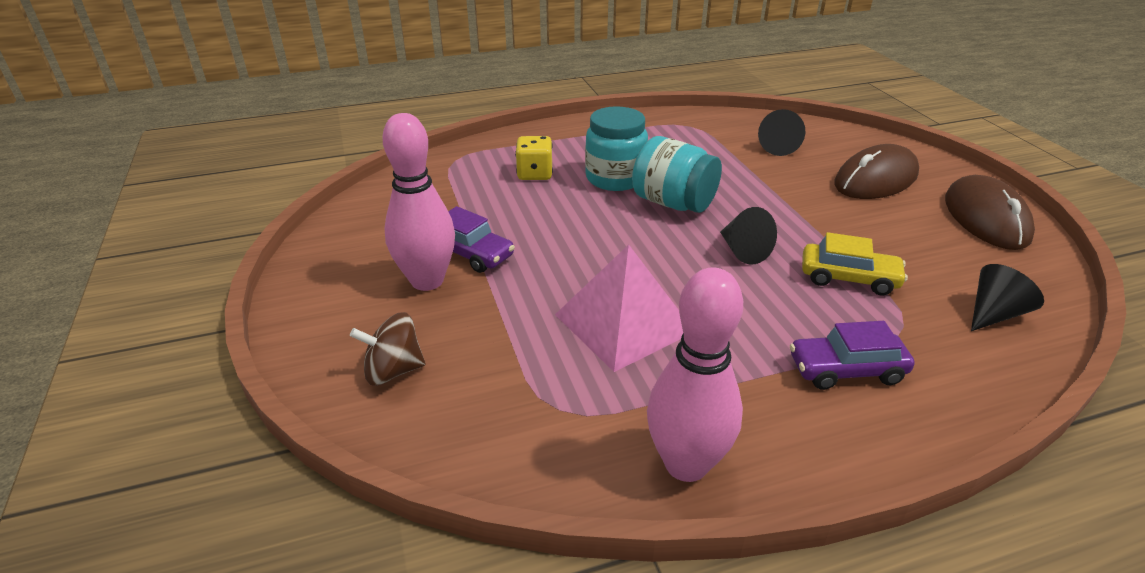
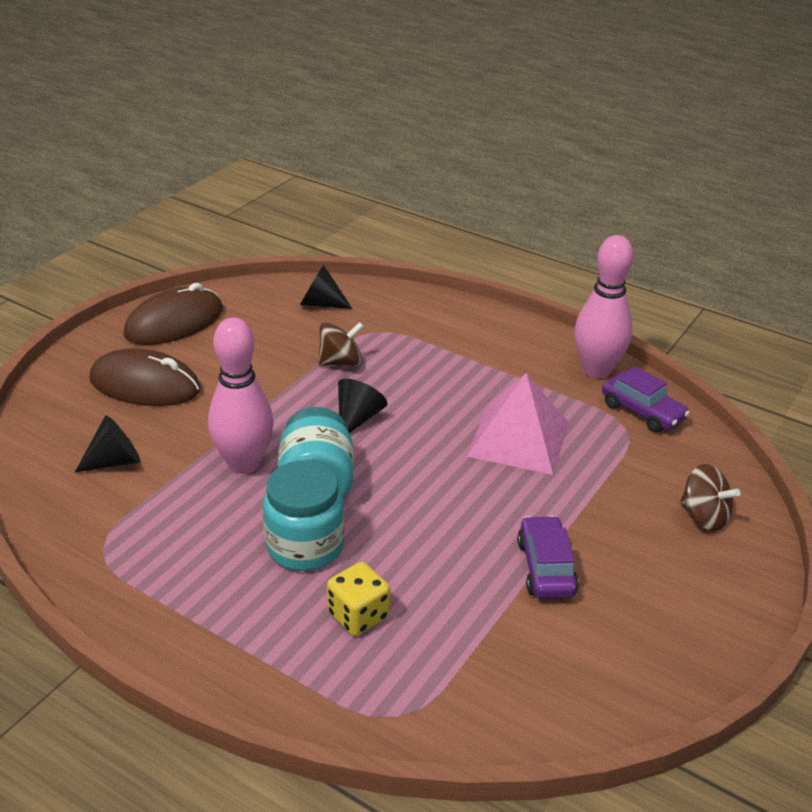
camera: 130 degrees left, 0 degrees up
pink bowling pin [383,113,455,291] -> pink bowling pin moved to [208,318,274,474]
purple car [790,321,915,390] -> purple car moved to [602,366,690,432]
yellow car [802,232,908,295] -> brown spinning top [318,322,364,366]

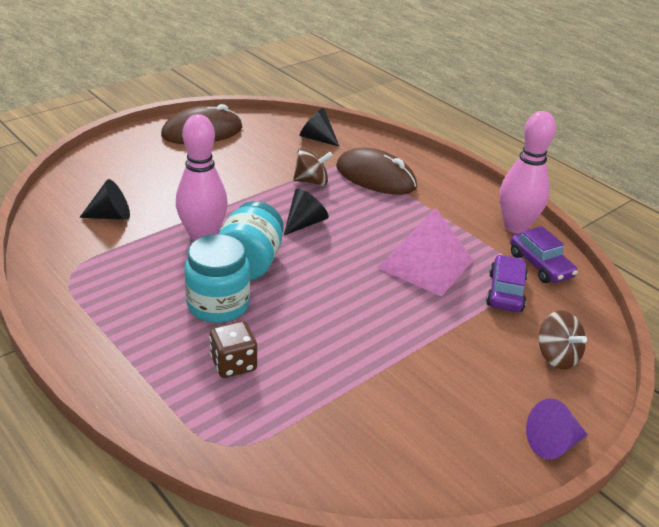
camera: 15 degrees right, 0 degrees up
brown mouse [89,348,201,406] -> brown mouse moved to [336,148,417,195]
yellow dice [327,562,390,636] -> brown dice [209,321,257,378]
purple car [517,515,579,599] -> purple car moved to [486,255,528,312]
none -> purple cone [526,398,588,459]

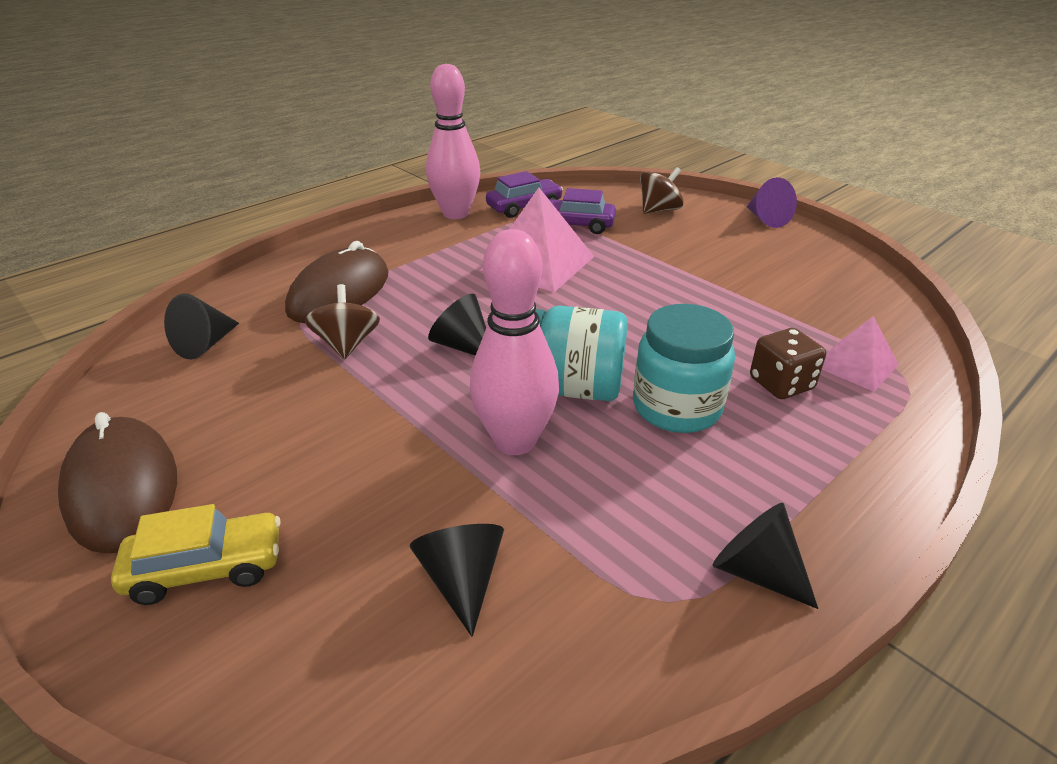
camera: 90 degrees left, 0 degrees up
none -> yellow car [111,504,281,605]
none -> black cone [712,503,818,609]
none -> pink pyramid [822,316,899,392]

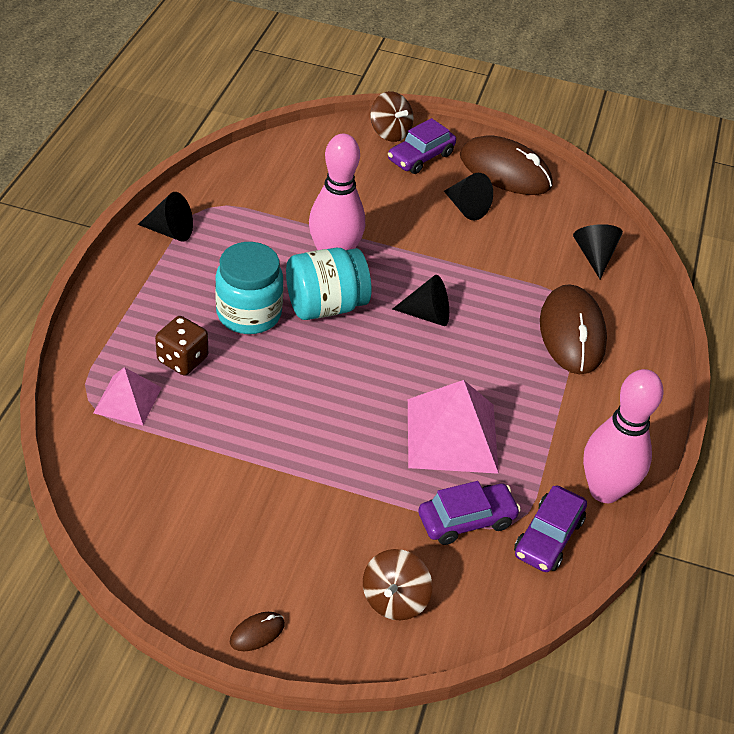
camera: 145 degrees right, 10 degrees up
yellow car [111,504,281,605] -> purple car [388,118,456,174]
brown spinning top [305,284,380,359] -> brown spinning top moved to [370,91,414,142]
black cone [409,524,504,637] -> black cone moved to [444,173,493,220]
purple cone [746,177,797,228] -> brown mouse [230,612,285,651]

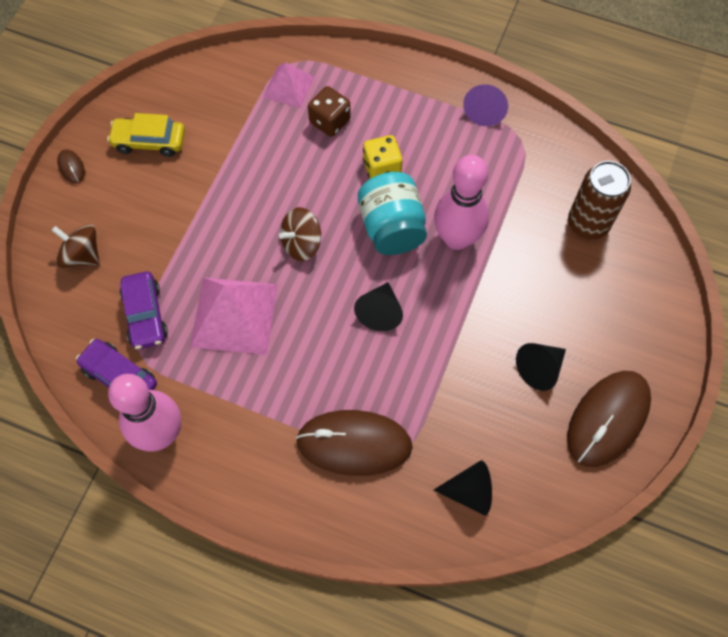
camera: 100 degrees right, 20 degrees up
black cone [138,192,193,242] -> purple cone [463,84,508,126]
turquoise jar [215,242,284,334] -> yellow dice [363,135,402,179]
brown spinning top [370,91,414,142] -> brown spinning top moved to [279,207,321,261]
purple car [388,118,456,174] -> none
none -> yellow car [107,113,185,157]
none -> brown can [568,161,631,239]

